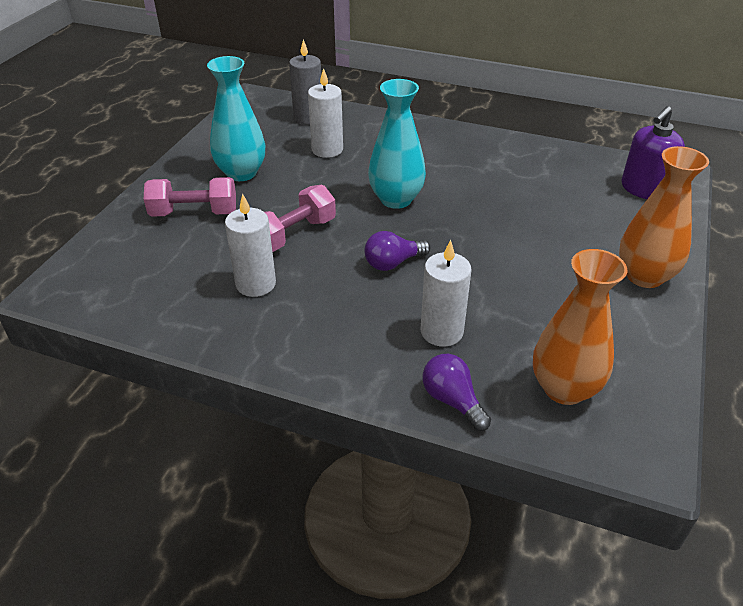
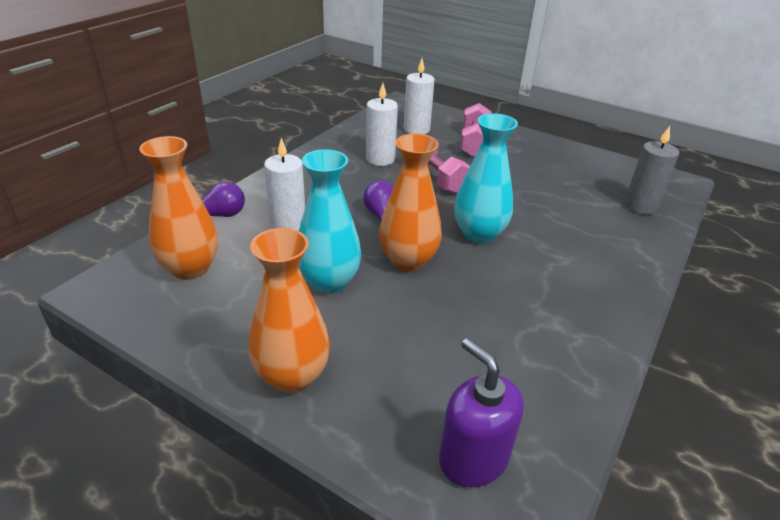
camera: 100 degrees right, 5 degrees down
turquoise vase [207,56,265,181] -> turquoise vase moved to [298,149,361,294]
white candle [308,68,343,158] -> white candle moved to [404,59,435,134]
none -> orange vase [379,133,442,271]

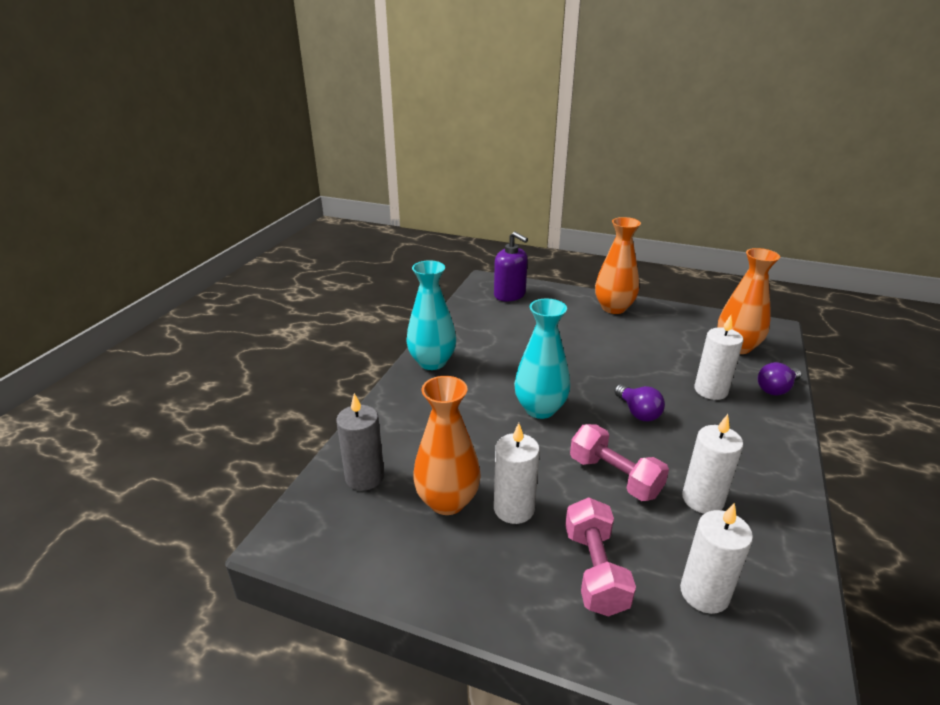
camera: 170 degrees right, 5 degrees down
turquoise vase [298,149,361,294] -> turquoise vase moved to [407,260,456,370]
orange vase [379,133,442,271] -> orange vase moved to [413,376,481,515]
none -> white candle [494,423,540,524]

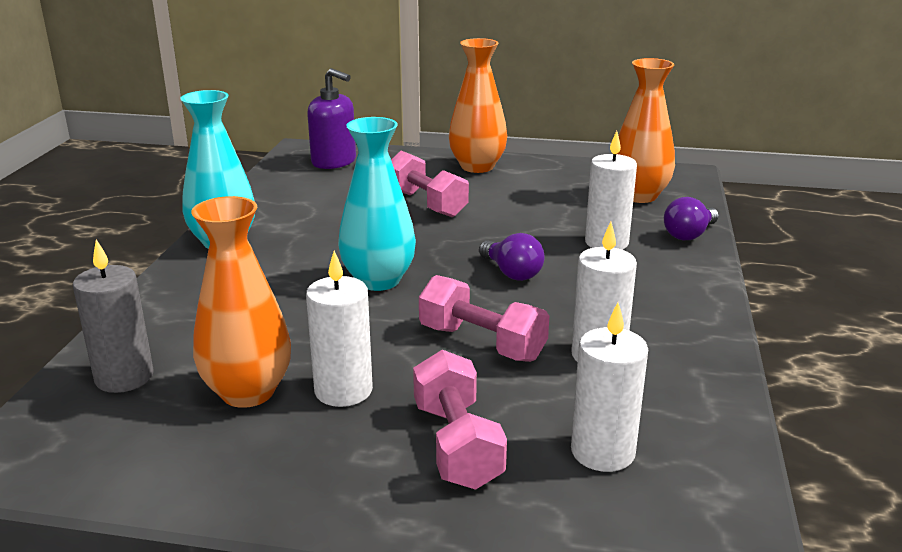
camera: 10 degrees left, 5 degrees down
none -> pink dumbbell [391,151,469,217]

